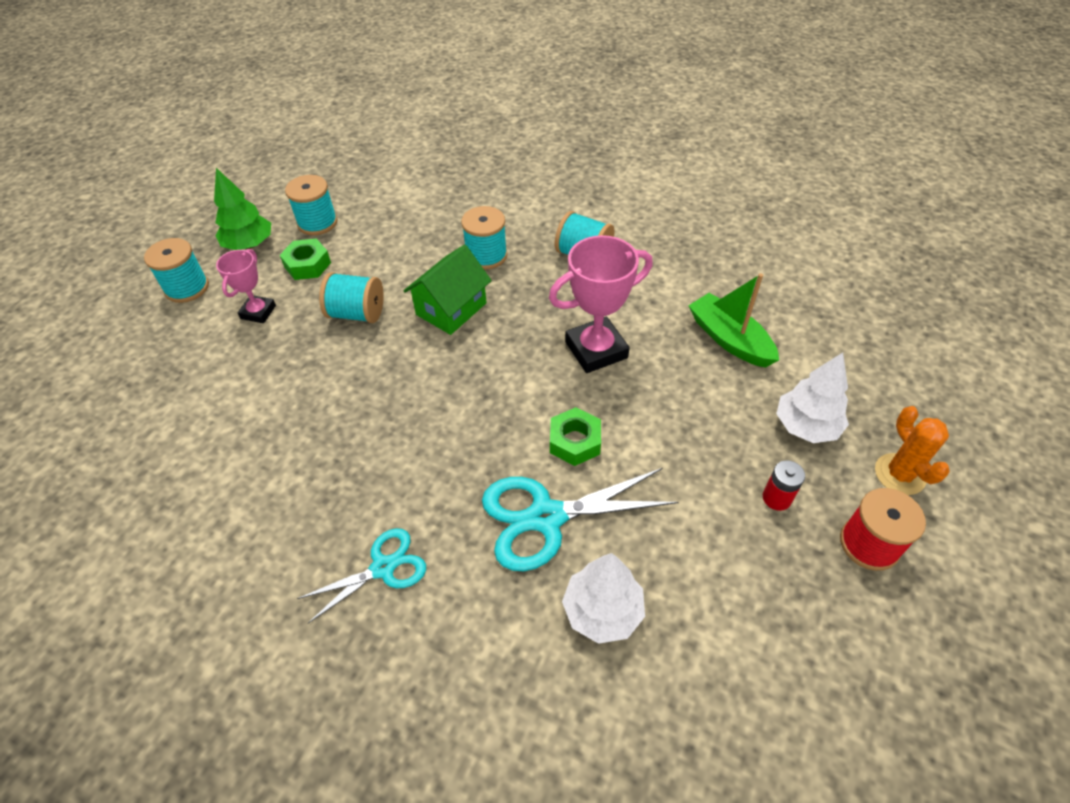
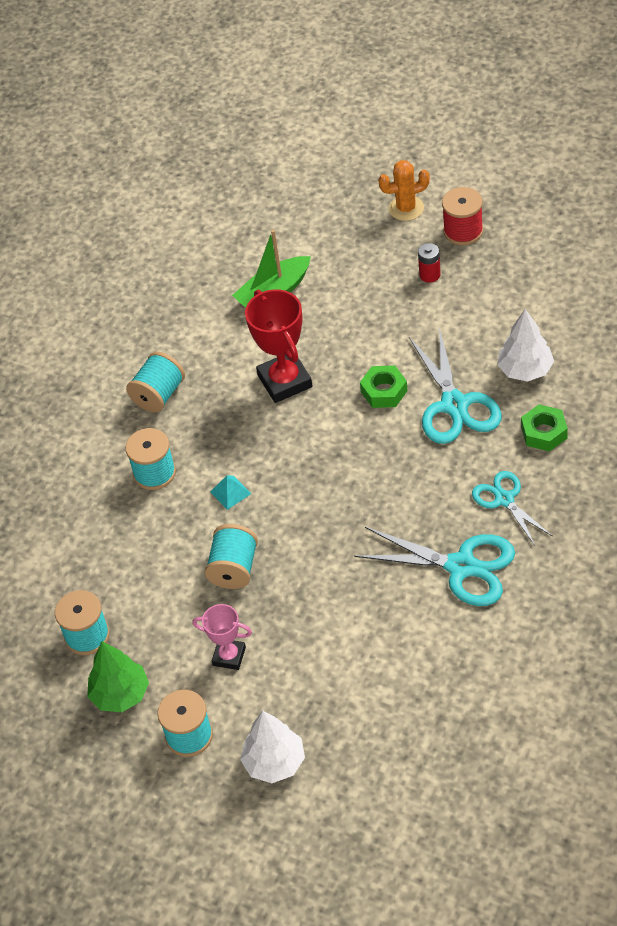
camera: 85 degrees left, 0 degrees up
green nut [280,238,331,280] -> green nut moved to [521,404,568,452]
green house [404,245,492,335] -> turquoise pyramid [210,476,251,510]
pink trophy [549,235,653,373] -> red trophy [245,289,312,403]
white tree [776,353,849,443] -> white tree moved to [240,711,305,783]
none -> turquoise scissors [354,527,515,606]

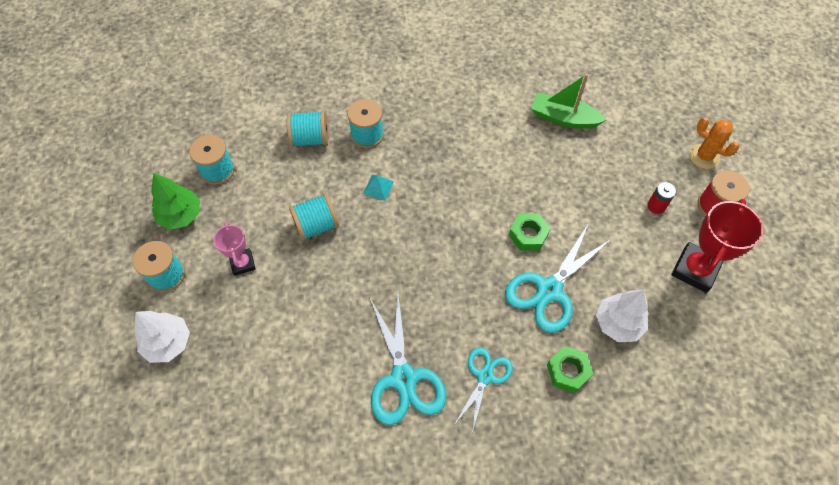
camera: 50 degrees right, 10 degrees up
turquoise spool [126,351,185,412] -> turquoise spool moved to [287,111,328,147]
red trophy [245,289,312,403] -> red trophy moved to [671,199,763,293]

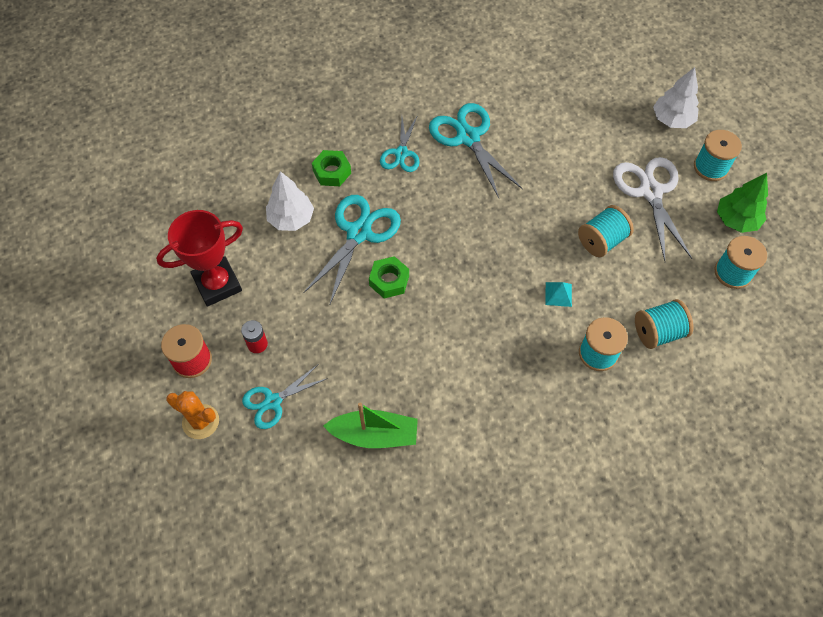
camera: 165 degrees right, 0 degrees up
pink trophy [214,221,256,276] -> white scissors [613,157,692,261]
red trophy [671,199,763,293] -> red trophy turned 45 degrees clockwise [156,210,243,307]
none -> turquoise scissors [242,365,328,429]

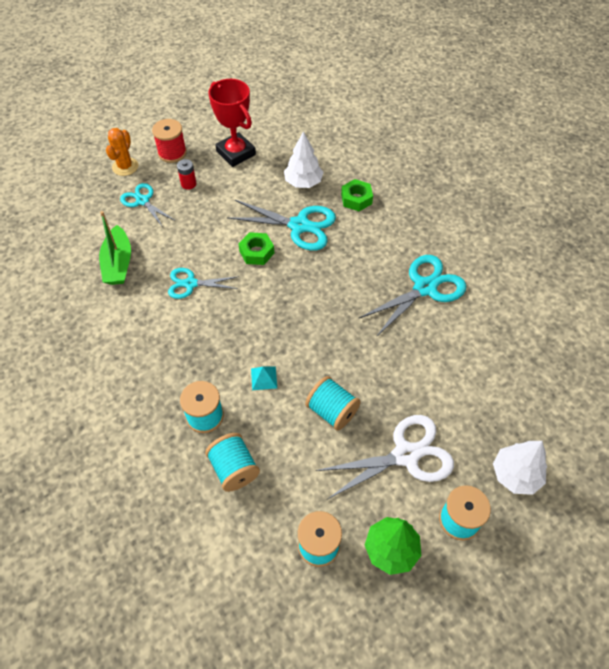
camera: 80 degrees right, 5 degrees down
turquoise scissors [380,115,420,172] -> turquoise scissors moved to [168,268,239,299]

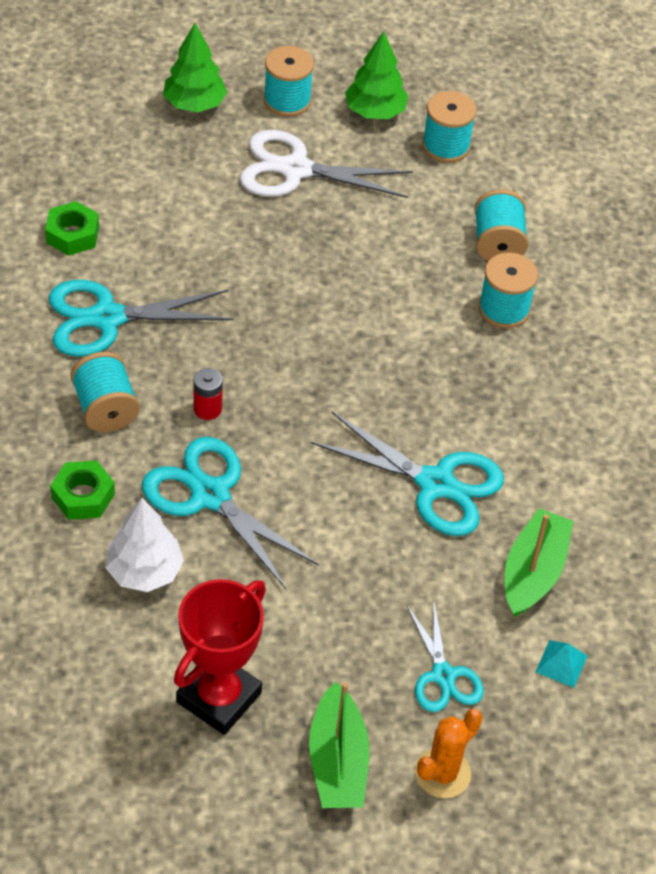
camera: 155 degrees left, 5 degrees down
red spool [152,119,187,163] -> green boat [309,682,369,808]
turquoise scissors [168,268,239,299] -> turquoise scissors [311,412,504,536], size x1.62
red battery [177,159,196,190] -> red battery moved to [193,368,223,420]
red trophy [208,79,256,167] -> red trophy turned 45 degrees clockwise [174,579,266,735]
green nut [239,232,274,265] -> green nut moved to [45,201,99,256]
turquoise pyramid [251,367,277,390] -> turquoise pyramid moved to [536,640,587,688]
turquoise spool [305,376,361,431] -> turquoise spool moved to [70,352,140,432]
white tree [493,441,547,495] -> green tree [163,23,227,112]

